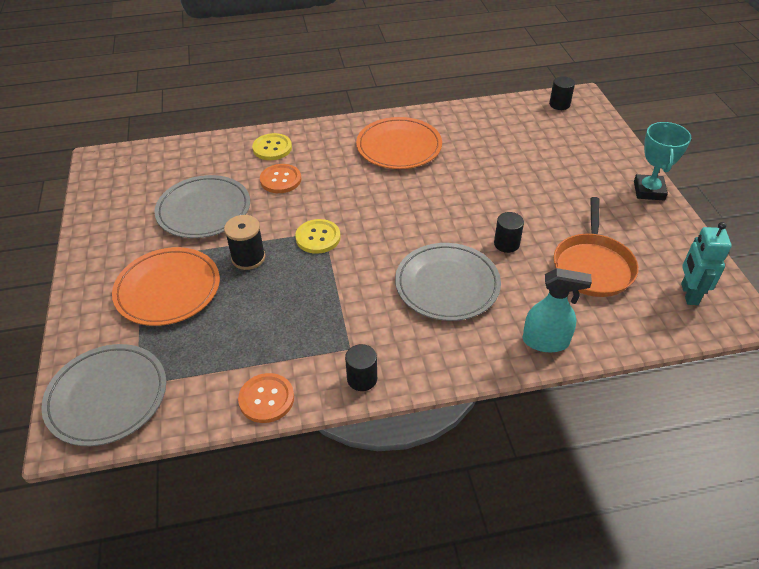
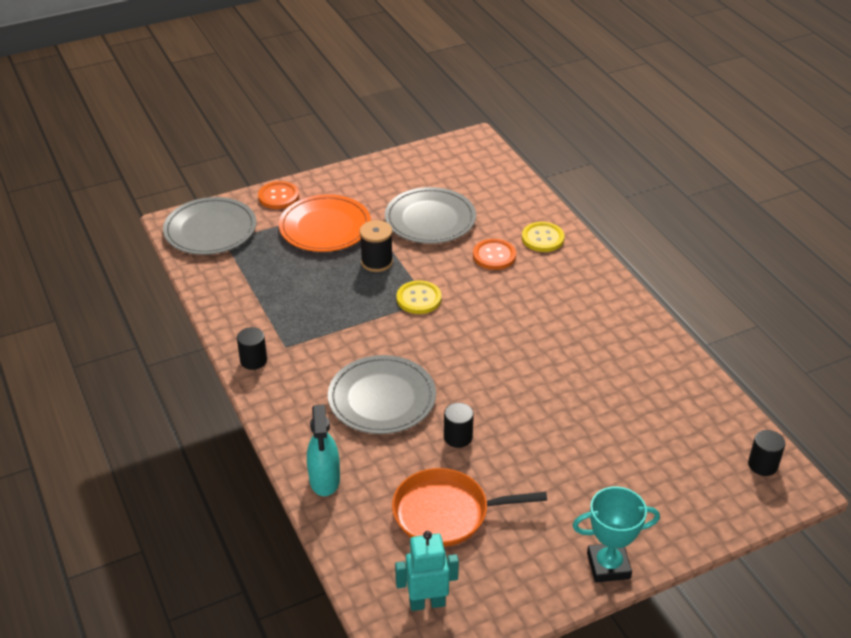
camera: 75 degrees right, 5 degrees down
orange button [238,373,294,423] -> orange button moved to [258,181,299,209]
orange plate [356,117,442,169] -> none

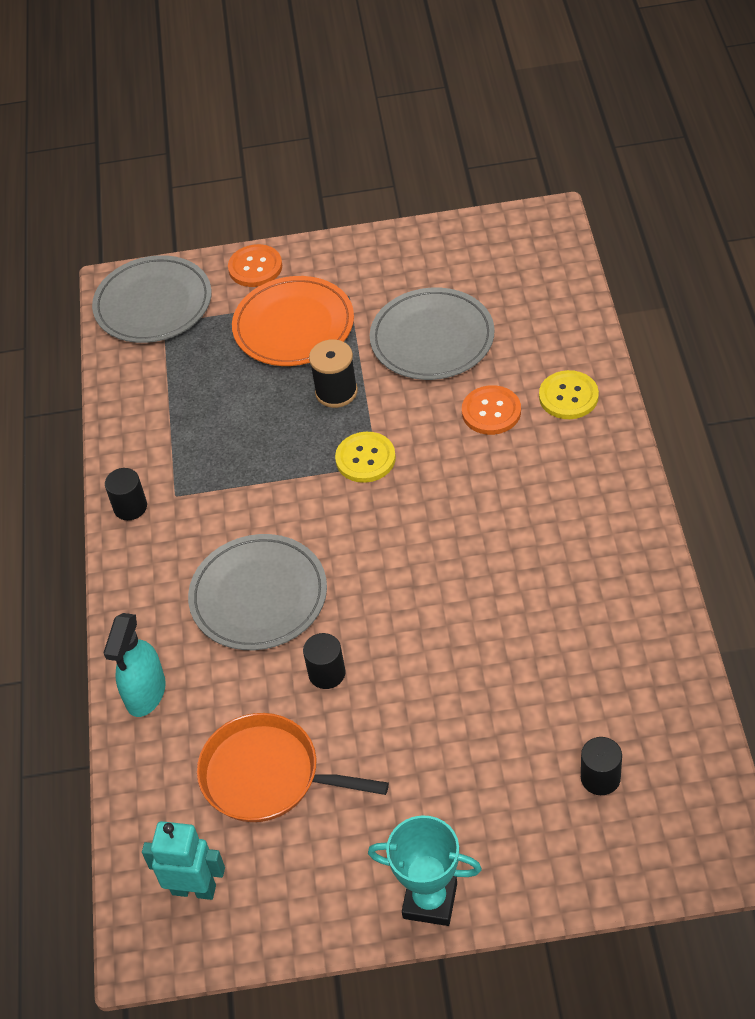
camera: 25 degrees right, 10 degrees up
black cylinder [748,430,785,476] -> black cylinder moved to [581,737,622,795]

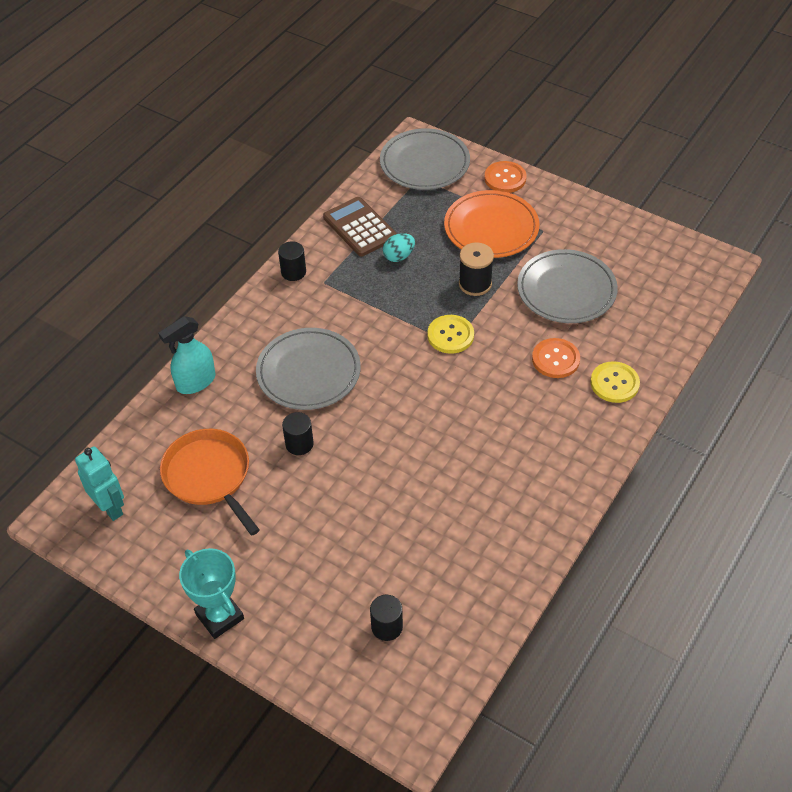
camera: 35 degrees right, 0 degrees up
none -> brown calculator [323,197,397,257]
none -> turquoise egg [383,233,415,262]

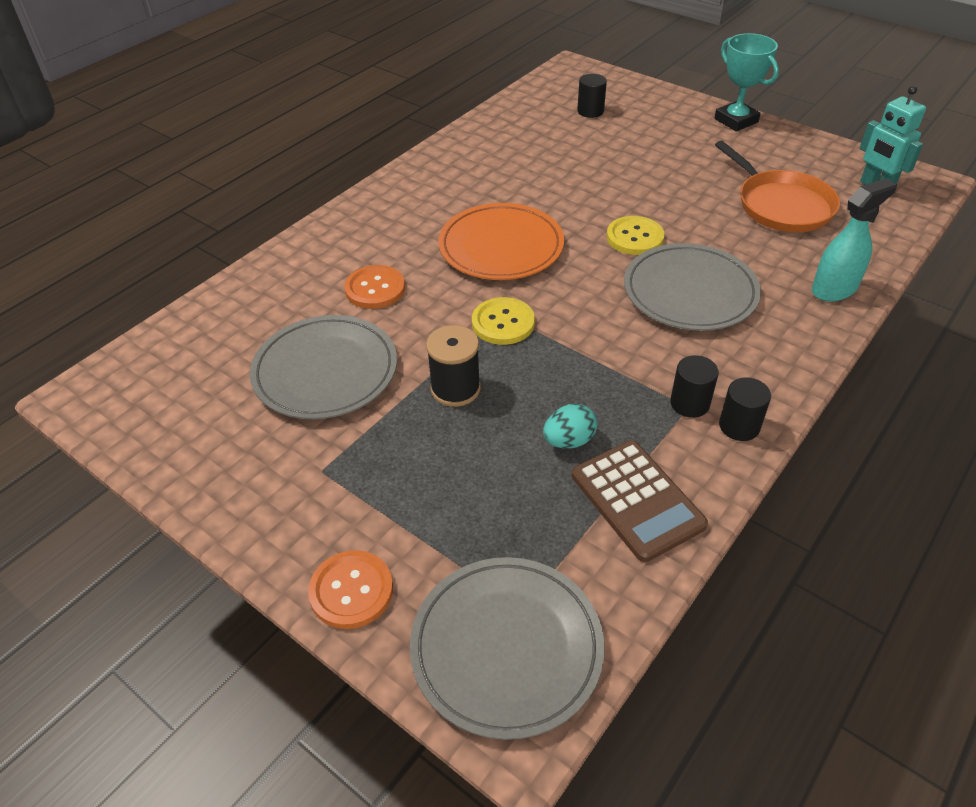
camera: 175 degrees left, 5 degrees down
black cylinder [282,412,314,455] -> black cylinder moved to [670,355,719,418]
orange plate [444,190,540,258] -> orange plate moved to [438,203,564,280]
yellow button [590,361,640,403] -> yellow button moved to [607,216,665,255]

